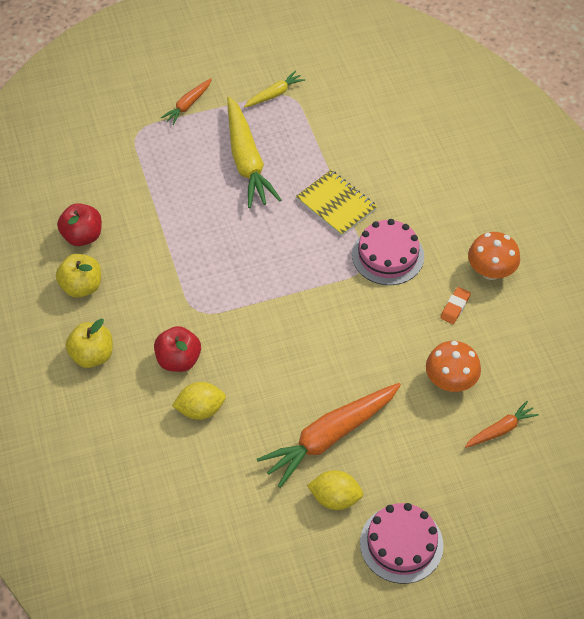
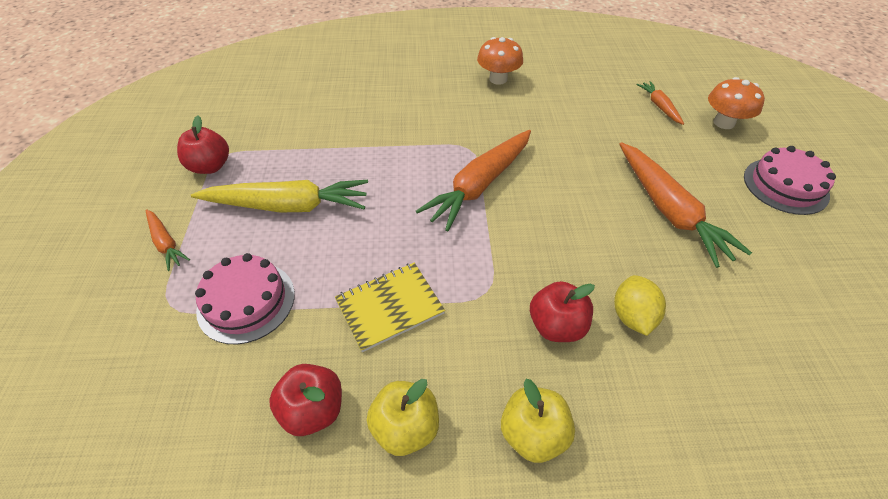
camera: 75 degrees left, 5 degrees down
yellow carrot [244,70,305,108] -> red apple [177,115,229,174]
yellow notebook [296,170,377,236] -> yellow notebook moved to [335,262,445,352]
yellow lemon [307,470,363,510] -> none
pink cake [352,219,424,285] -> pink cake moved to [195,253,295,344]
orange mushroom [426,341,481,392] -> orange mushroom moved to [708,77,765,129]
orange eraser [440,287,471,324] -> none
none -> orange carrot [416,130,531,231]

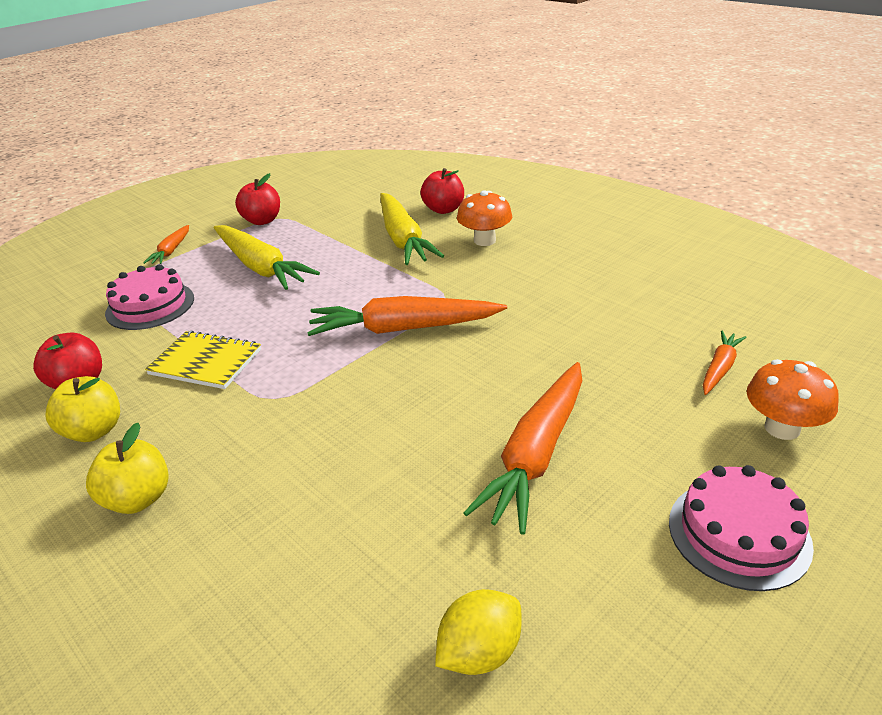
camera: 50 degrees right, 15 degrees down
orange mushroom [477,37,523,85] -> orange mushroom moved to [457,190,512,246]
red apple [530,281,595,342] -> red apple moved to [420,168,464,214]
yellow lemon [614,275,666,336] -> yellow lemon moved to [435,589,522,675]
none -> yellow carrot [380,193,444,265]

